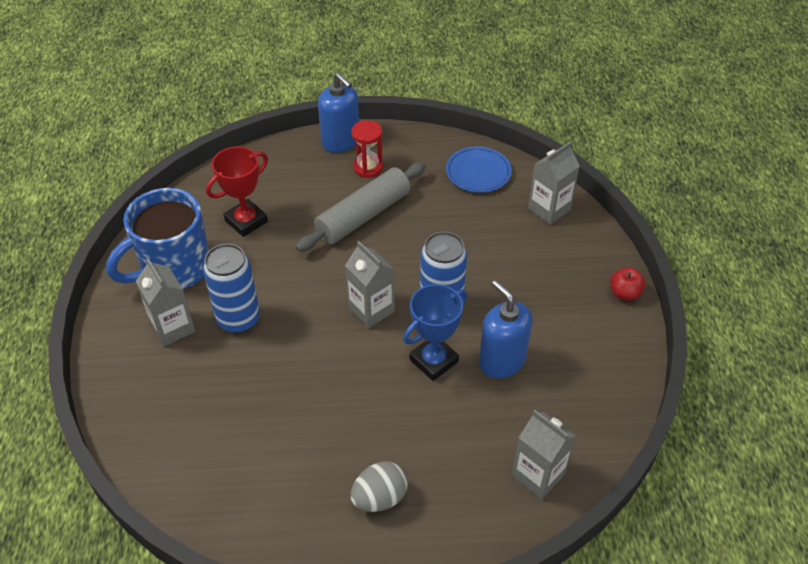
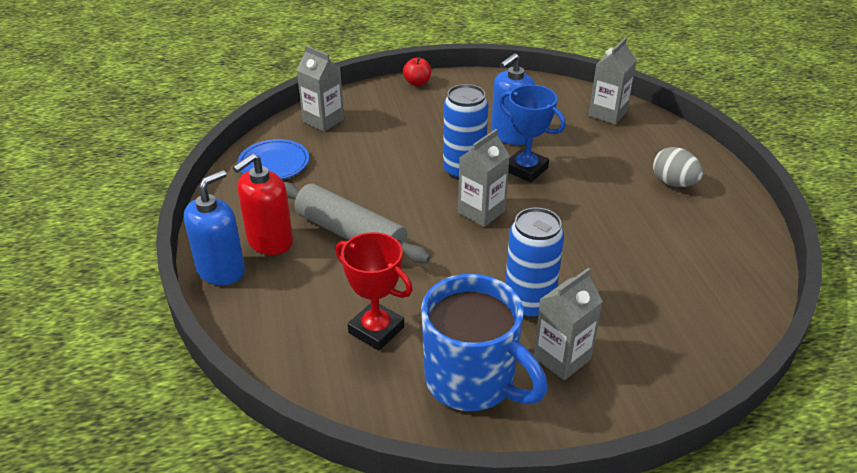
camera: 100 degrees left, 10 degrees down
red hourglass [351,120,383,178] -> red soap dispenser [233,153,293,255]

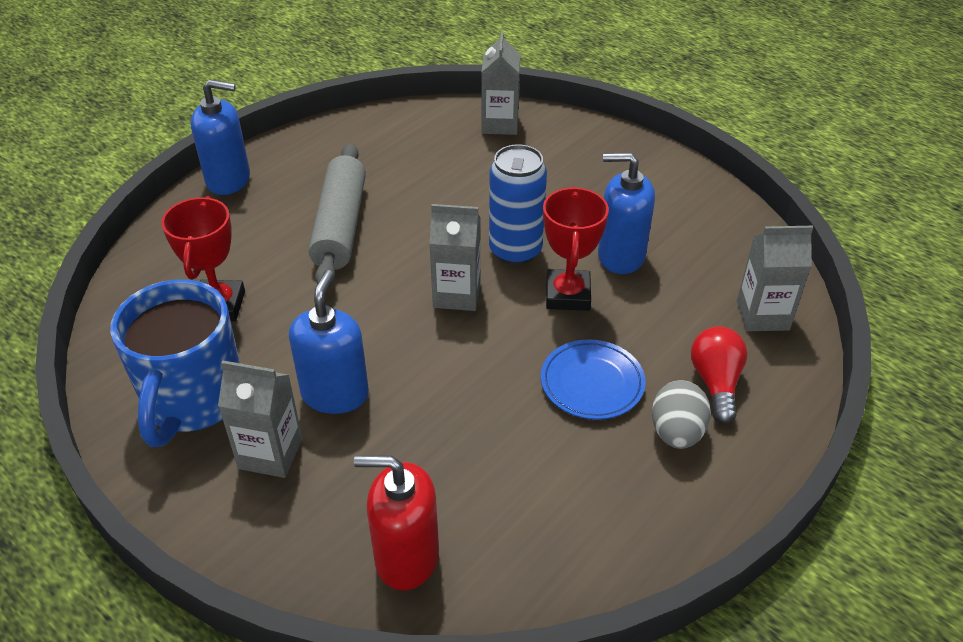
camera: 55 degrees right, 5 degrees up
red soap dispenser [233,153,293,255] -> red soap dispenser moved to [354,456,439,591]
blue plate [238,139,309,179] -> blue plate moved to [541,339,646,420]
red apple [403,57,431,86] -> none
blue trophy [499,85,566,182] -> red trophy [543,186,609,311]
blue can [505,207,564,319] -> blue soap dispenser [289,270,369,414]
none -> red light bulb [691,326,748,424]

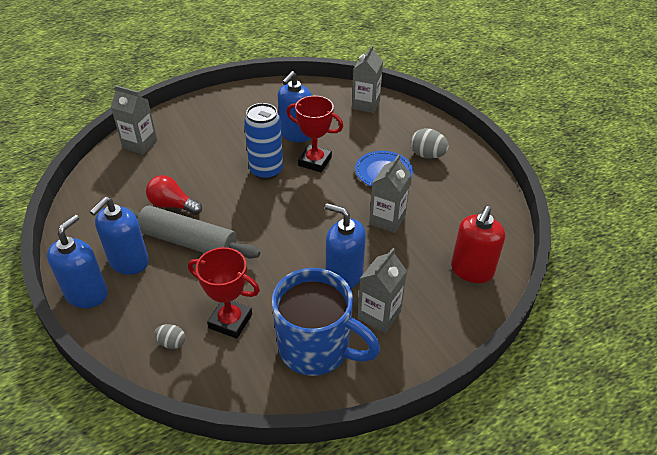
camera: 70 degrees left, 0 degrees up
grey carton [429,204,481,311] -> grey carton moved to [369,155,411,233]
red light bulb [691,326,748,424] -> red light bulb moved to [146,175,202,215]
none -> blue soap dispenser [90,197,149,275]
none -> grey egg [154,324,185,349]

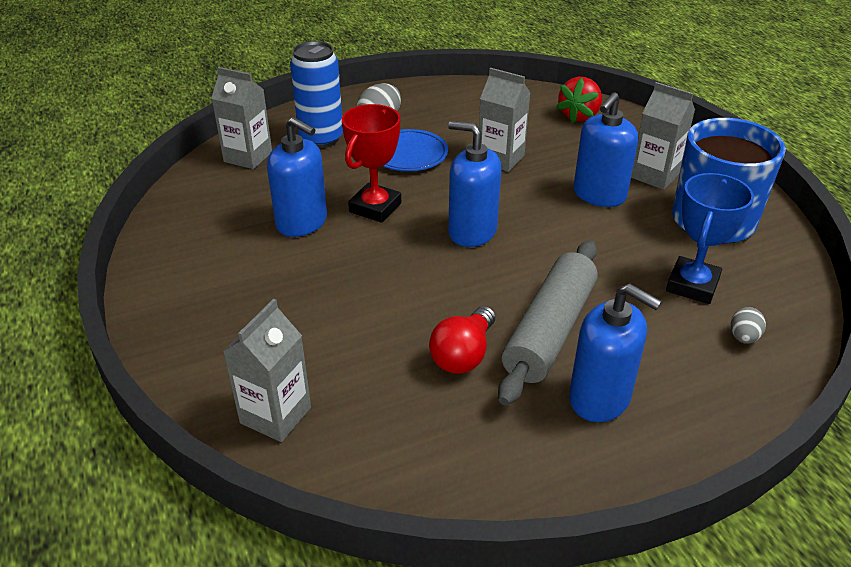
camera: 85 degrees left, 5 degrees down
blue soap dispenser [47,215,108,308] -> blue soap dispenser moved to [448,121,502,247]
red trophy [188,247,260,339] -> blue trophy [666,173,754,304]
blue can [244,103,283,180] -> blue can moved to [290,41,343,148]
red soap dispenser [451,206,505,283] -> red strawberry [556,77,602,123]

